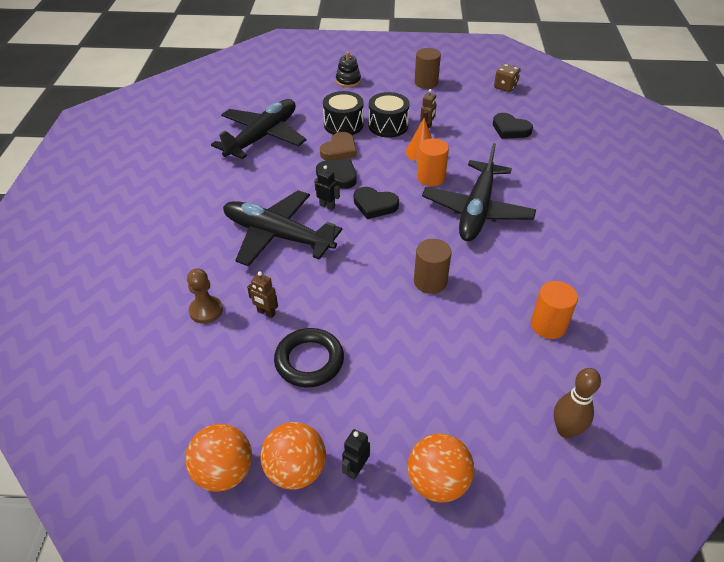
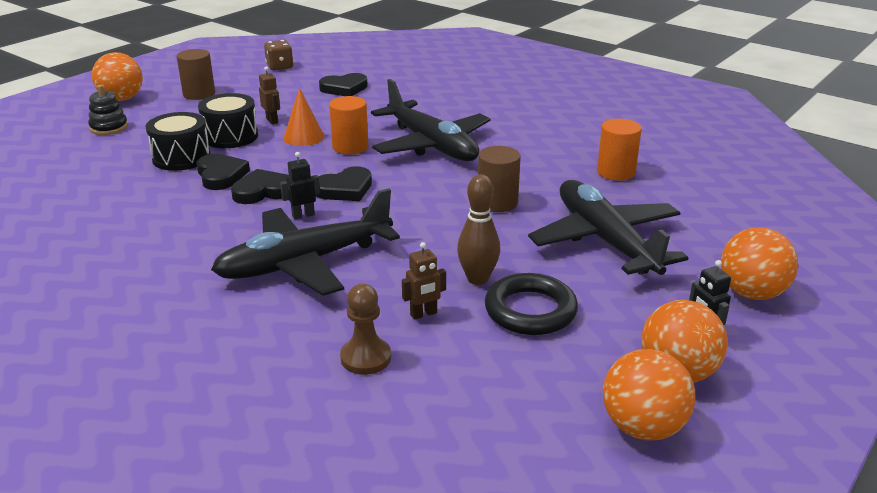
camera: 55 degrees left, 15 degrees down
black plane [211,99,306,159] -> black plane moved to [528,180,688,275]
brown heart [320,132,357,160] -> black heart [197,154,250,190]
brown bowling pin [554,368,601,439] -> brown bowling pin moved to [457,174,500,285]
none -> orange ball [92,52,143,101]

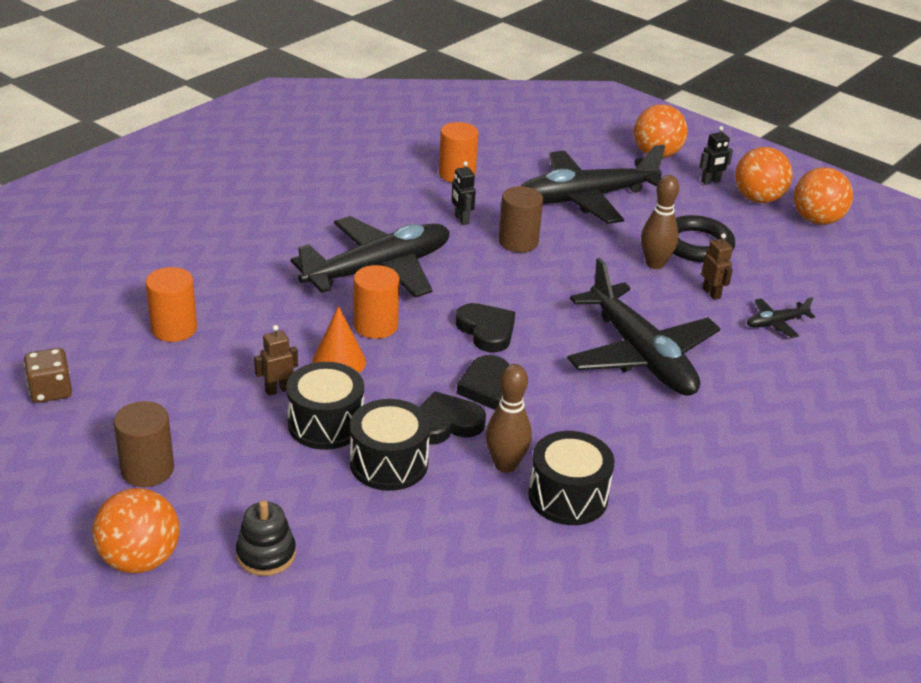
camera: 90 degrees left, 5 degrees up
black robot [280,152,320,219] -> black robot moved to [452,161,476,225]
black heart [319,73,368,96] -> orange cylinder [146,267,197,342]
brown pawn [340,284,391,375] -> black plane [747,297,815,338]
none -> brown bowling pin [486,364,532,473]
none -> black drum [528,431,614,525]

